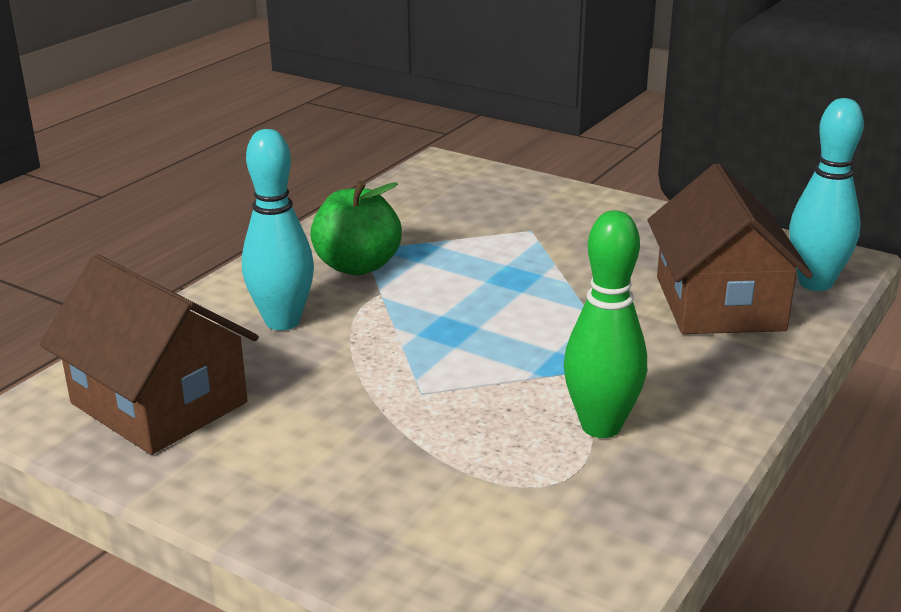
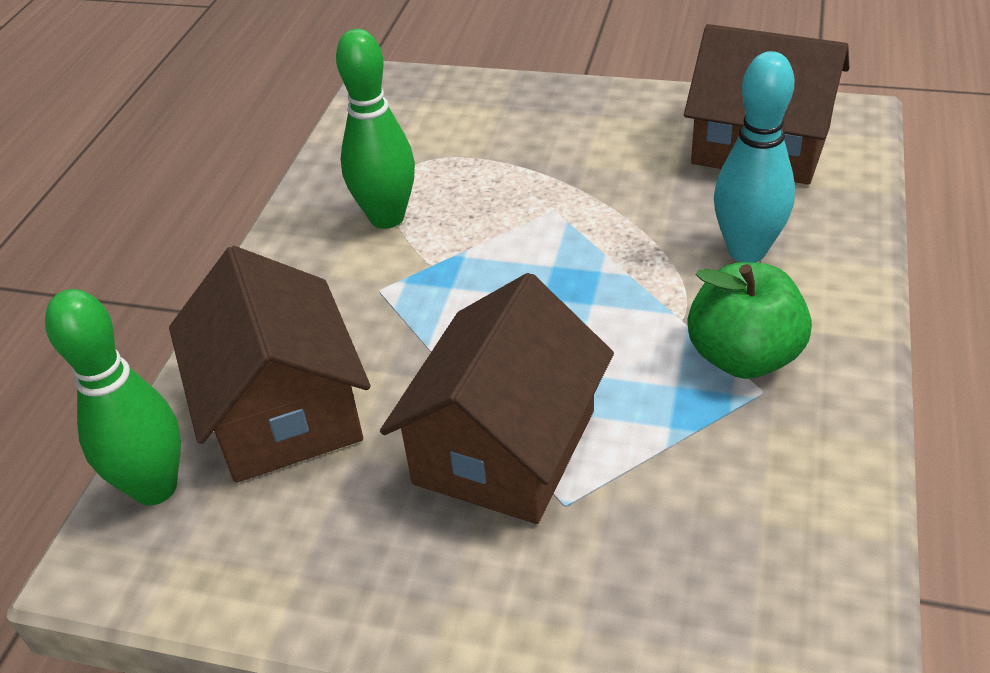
camera: 165 degrees right, 15 degrees up
turquoise bowling pin [789,98,864,291] -> green bowling pin [45,289,181,506]
none -> brown house [380,273,614,524]

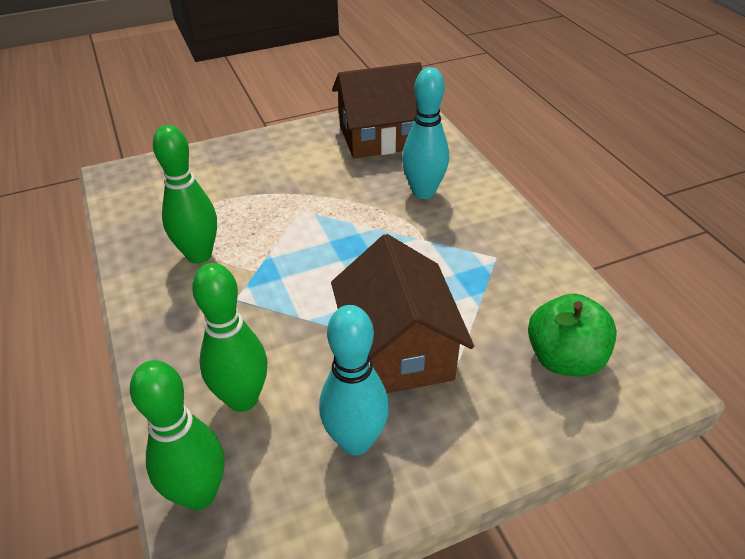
camera: 40 degrees left, 0 degrees up
brown house [169,246,370,483] -> green bowling pin [192,263,268,412]
green apple [688,262,812,379] -> green apple moved to [528,294,617,376]
none -> turquoise bowling pin [319,305,389,455]

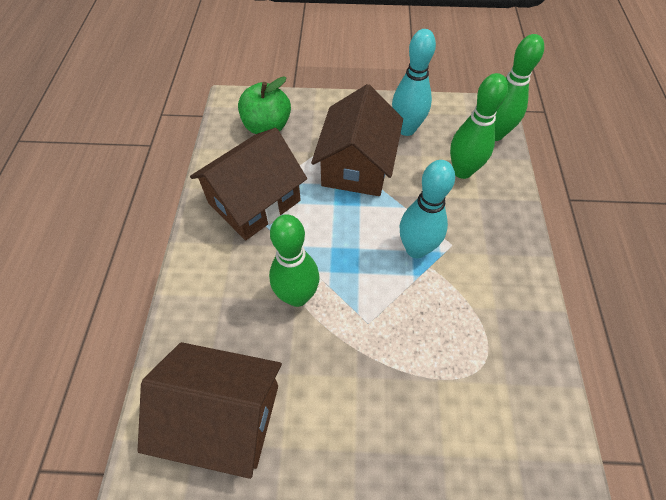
camera: 155 degrees left, 15 degrees up
green bowling pin [153,125,217,264] -> green bowling pin moved to [269,214,319,307]
turquoise bowling pin [402,67,449,199] -> turquoise bowling pin moved to [400,160,455,258]
none -> brown house [190,128,307,241]

